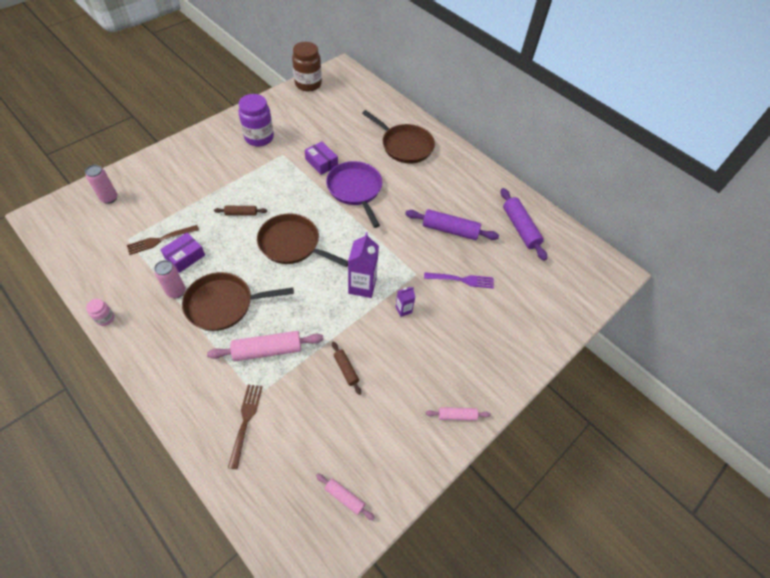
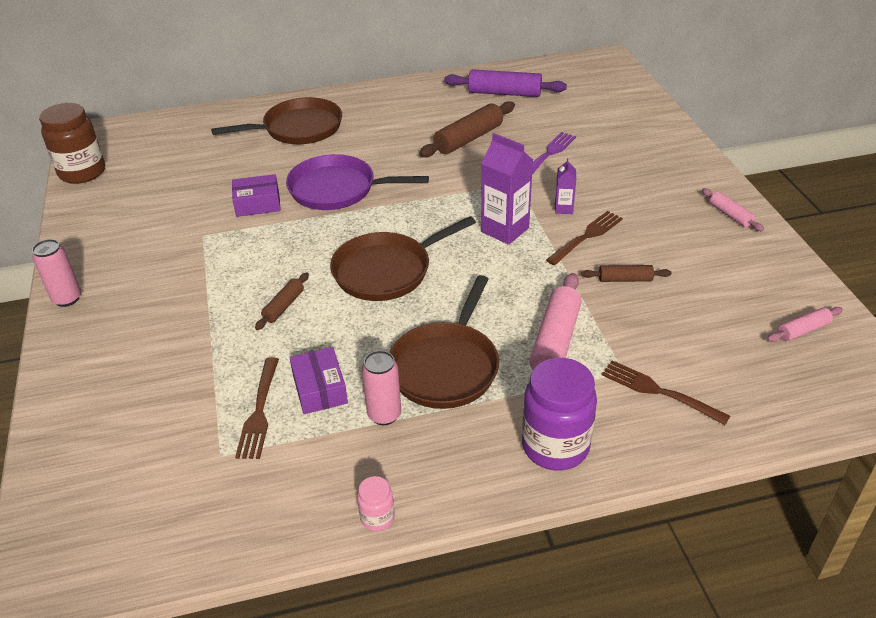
camera: 55 degrees left, 15 degrees down
pink can [85,165,117,204] -> pink can moved to [32,239,81,307]
purple jar [238,94,274,146] -> purple jar moved to [522,358,597,471]
purple rolling pin [405,209,499,240] -> brown rolling pin [419,101,515,157]
pink rolling pin [426,407,491,421] -> pink rolling pin turned 60 degrees counterclockwise [702,188,764,231]
none -> brown fork [546,211,623,265]

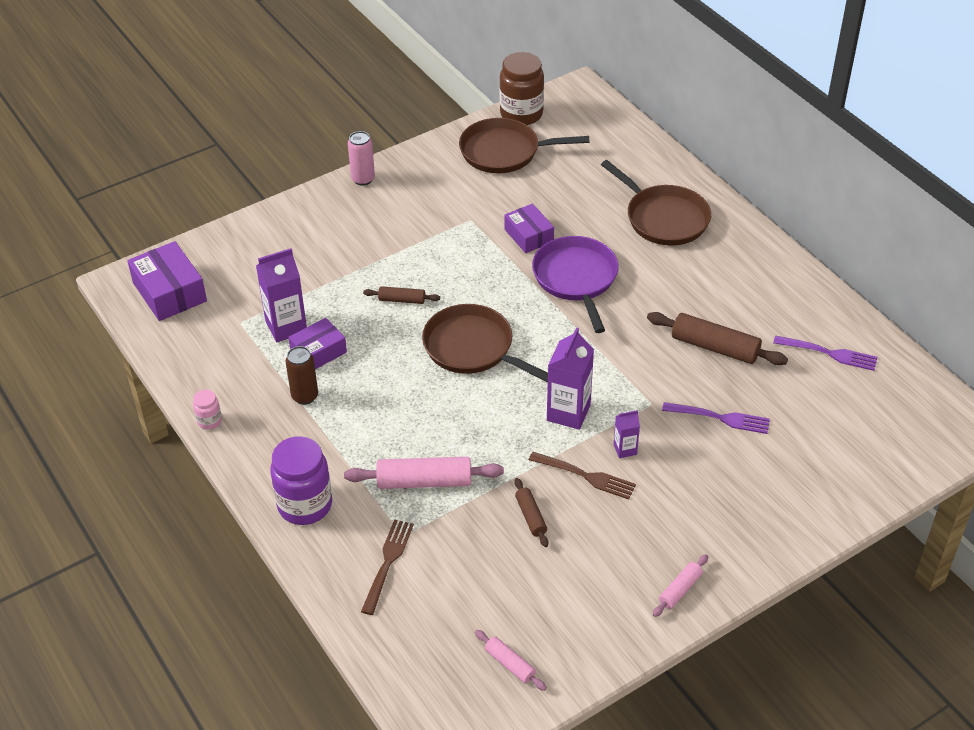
camera: 70 degrees right, 5 degrees up
brown fork [235,357,279,459] -> purple carton [256,248,307,342]
pink can [362,350,401,425] -> brown can [286,346,318,405]
brown pan [389,275,499,409] -> brown pan moved to [459,118,590,173]
purple rolling pin [444,69,567,97] -> purple fork [773,335,878,371]
none -> purple box [127,241,207,321]

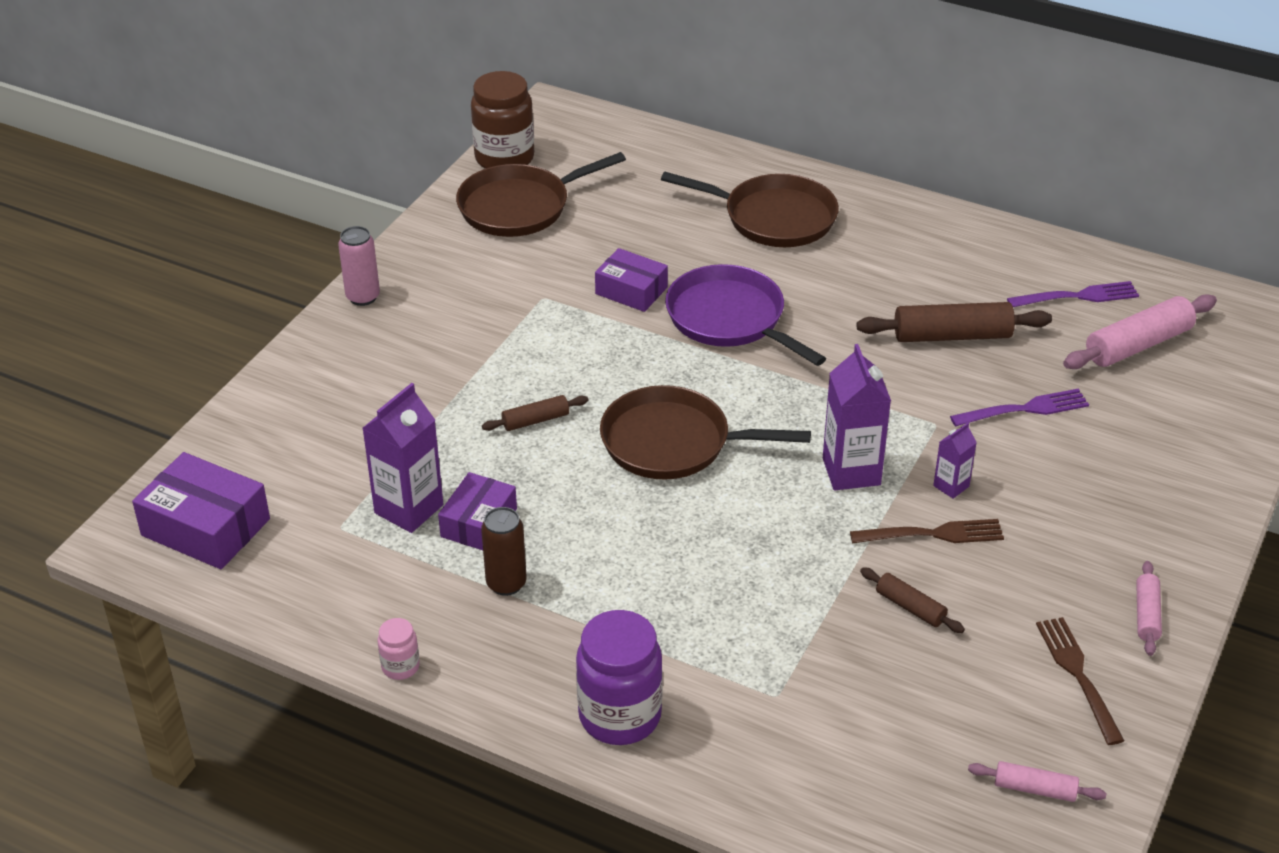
camera: 30 degrees left, 5 degrees down
pink rolling pin [344,457,504,489] -> pink rolling pin moved to [1063,294,1217,369]
brown fork [361,519,414,615] -> brown fork moved to [1036,617,1124,745]

